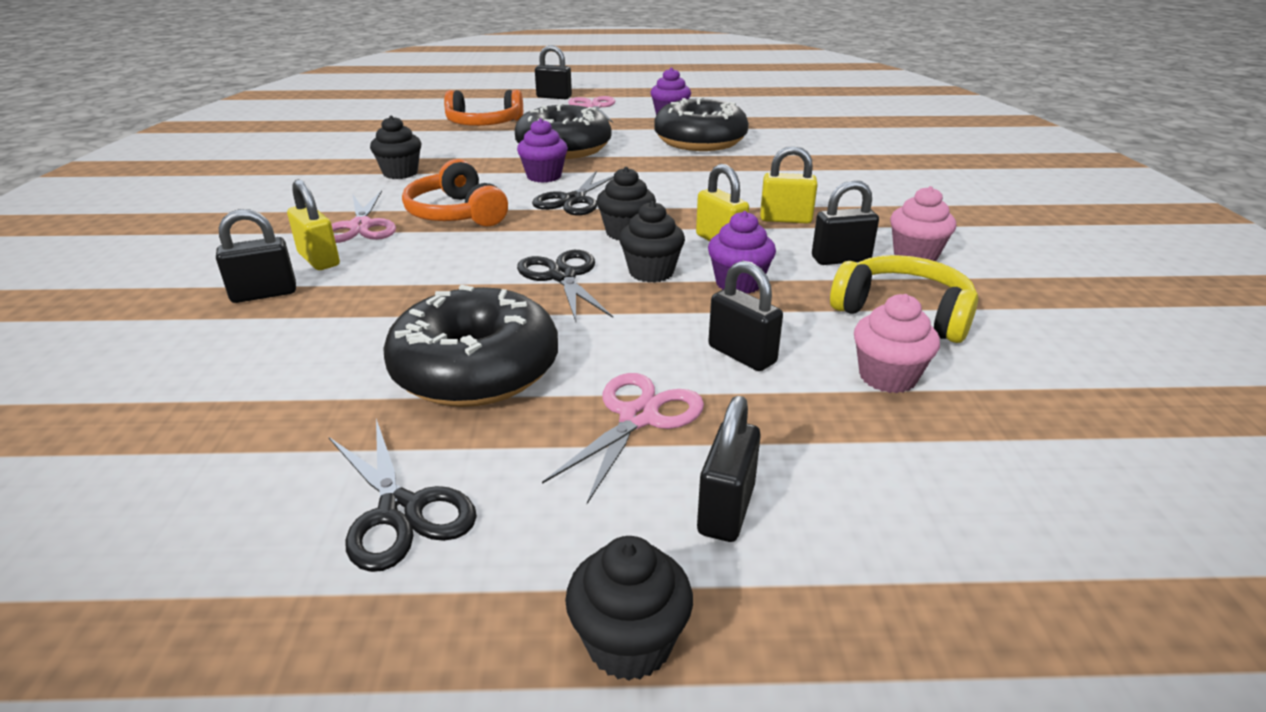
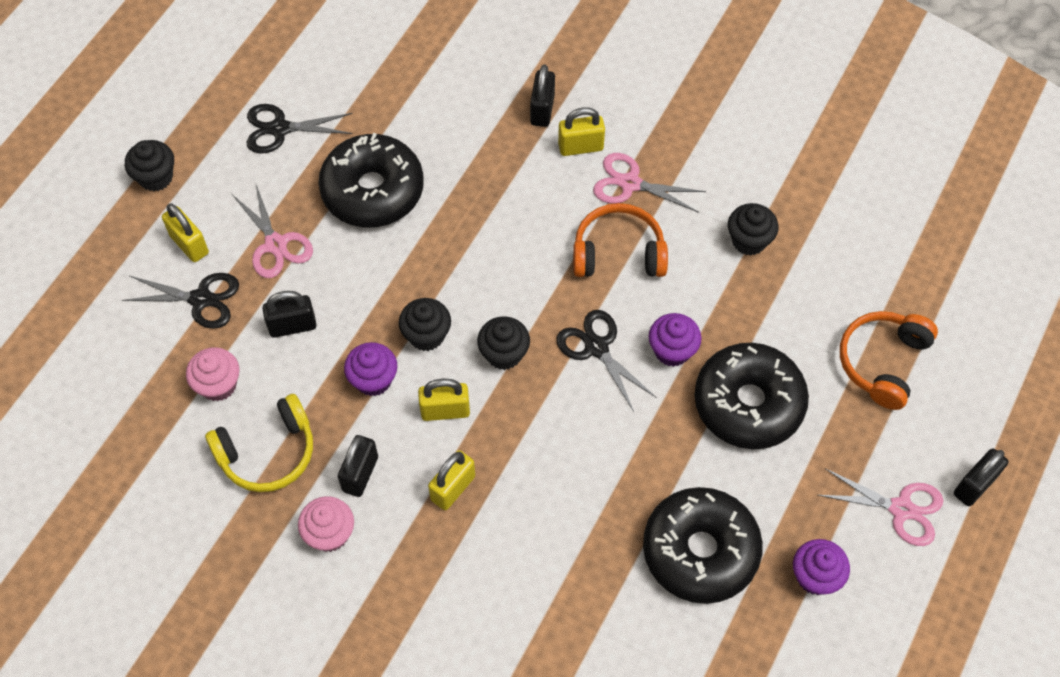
camera: 120 degrees right, 30 degrees up
black scissors [517,250,613,322] -> black scissors moved to [122,273,239,329]
black padlock [697,396,761,542] -> yellow padlock [162,203,209,262]

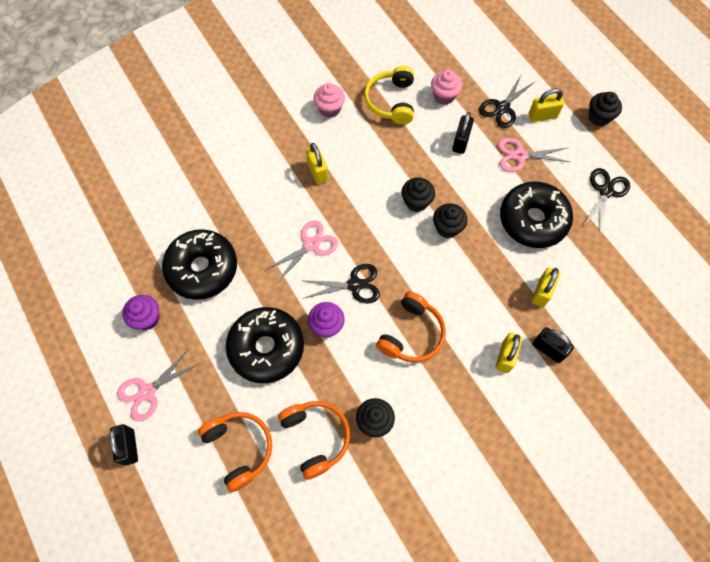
camera: 120 degrees right, 5 degrees up
black padlock [338,435,378,497] -> none
purple cupcake [344,342,397,396] -> none
yellow padlock [418,379,470,421] -> yellow padlock moved to [532,268,560,307]
black cupcake [477,316,530,370] -> black cupcake moved to [433,203,468,238]
pink scissors [593,153,706,213] -> pink scissors moved to [265,220,338,283]
none -> orange headphones [278,401,350,480]

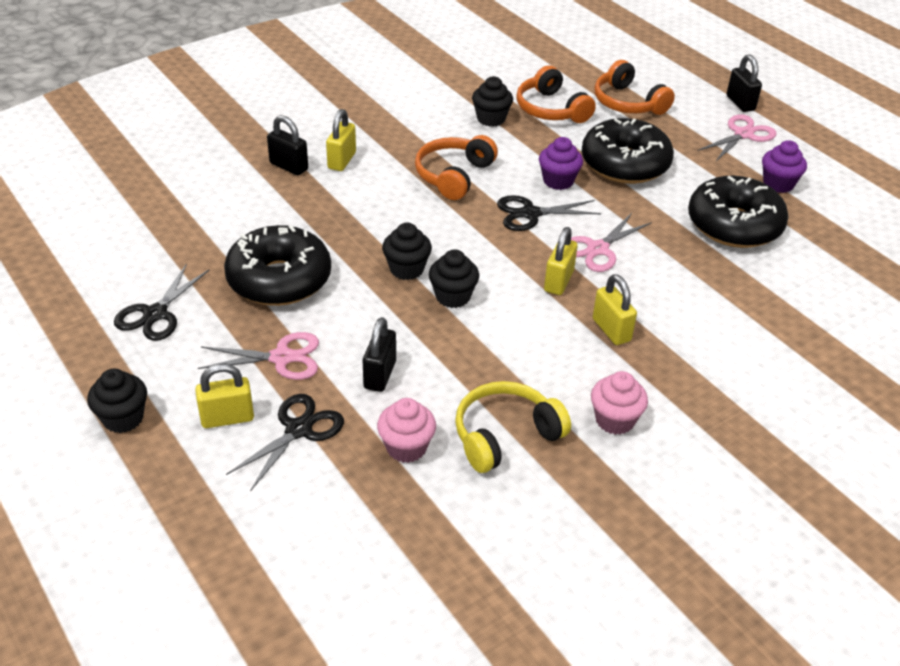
camera: 175 degrees right, 25 degrees down
yellow headphones [364,66,414,124] -> yellow headphones turned 120 degrees counterclockwise [455,381,571,473]
yellow padlock [532,268,560,307] -> yellow padlock moved to [544,227,577,295]

